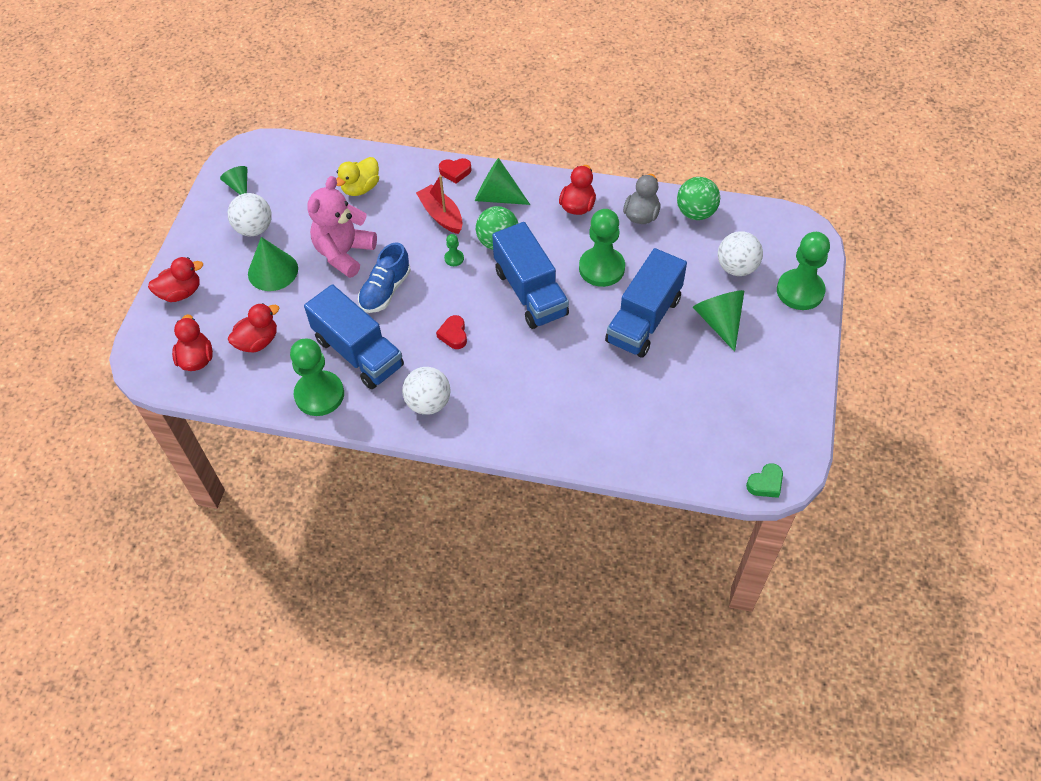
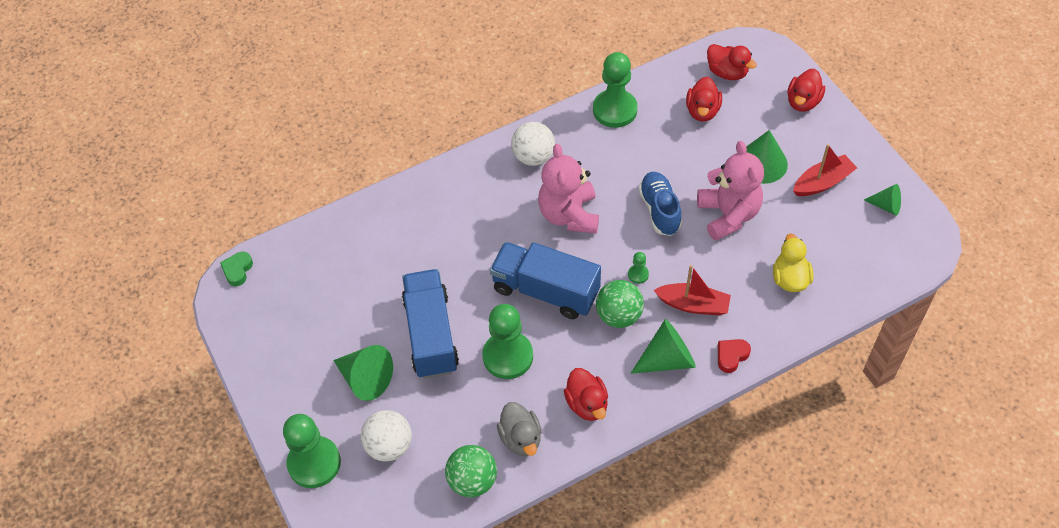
camera: 140 degrees right, 0 degrees up
white ball [228,193,272,236] -> red boat [793,144,857,196]
blue truck [304,284,404,389] -> none
red heart [436,315,467,349] -> pink teddy bear [538,144,599,233]

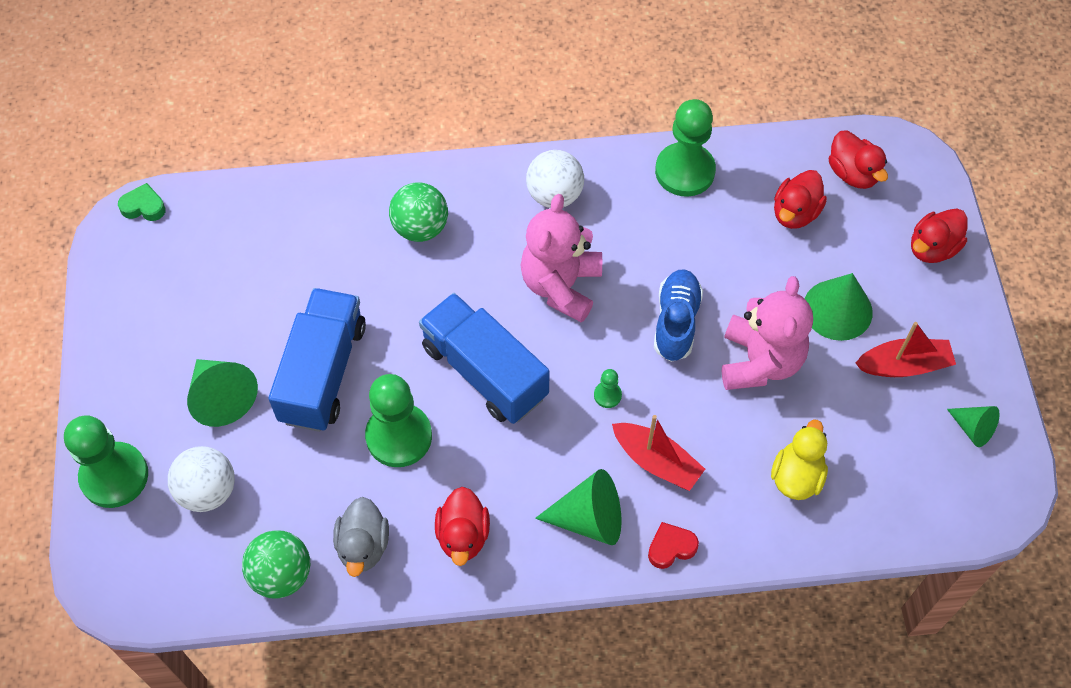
camera: 20 degrees right, 5 degrees up
green heart [220,252,253,286] -> green heart turned 60 degrees clockwise [118,183,166,221]
green ball [596,280,644,328] -> green ball moved to [389,182,448,242]

